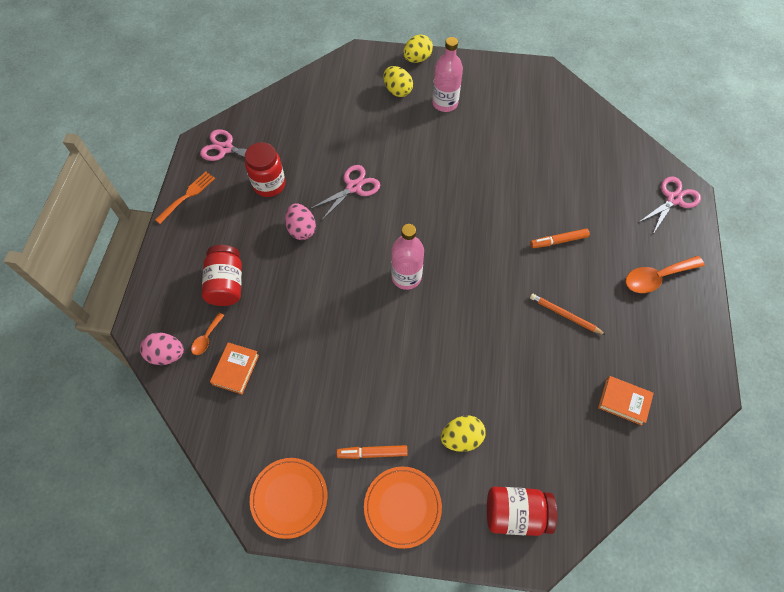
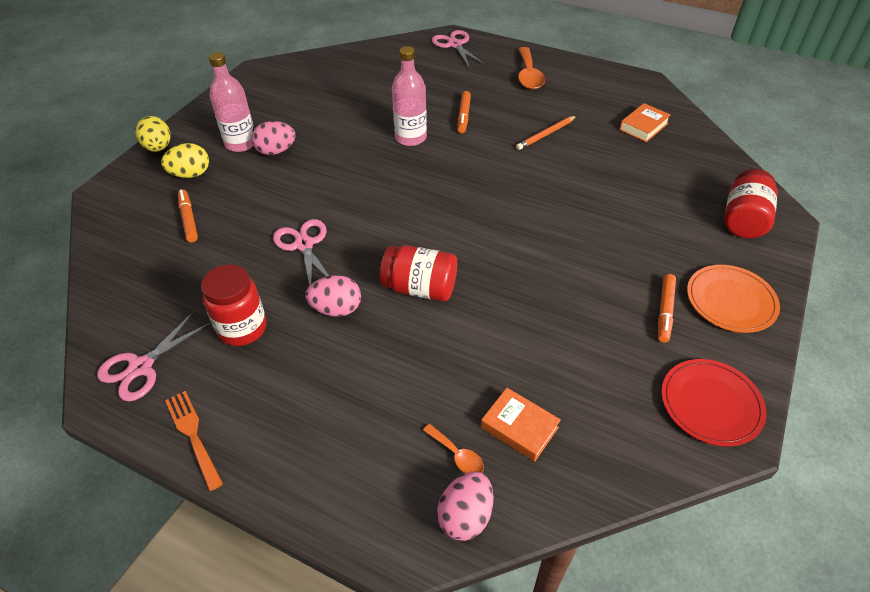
camera: 70 degrees left, 15 degrees down
red jar [202,245,242,306] -> red jar moved to [380,245,457,301]
orange plate [250,458,327,539] -> red plate [661,359,767,447]
pink bottle [391,224,424,290] -> pink bottle moved to [392,46,427,146]
yellow egg [441,416,486,452] -> none
none -> orange marker [178,189,198,242]
none -> pink egg [251,121,296,155]

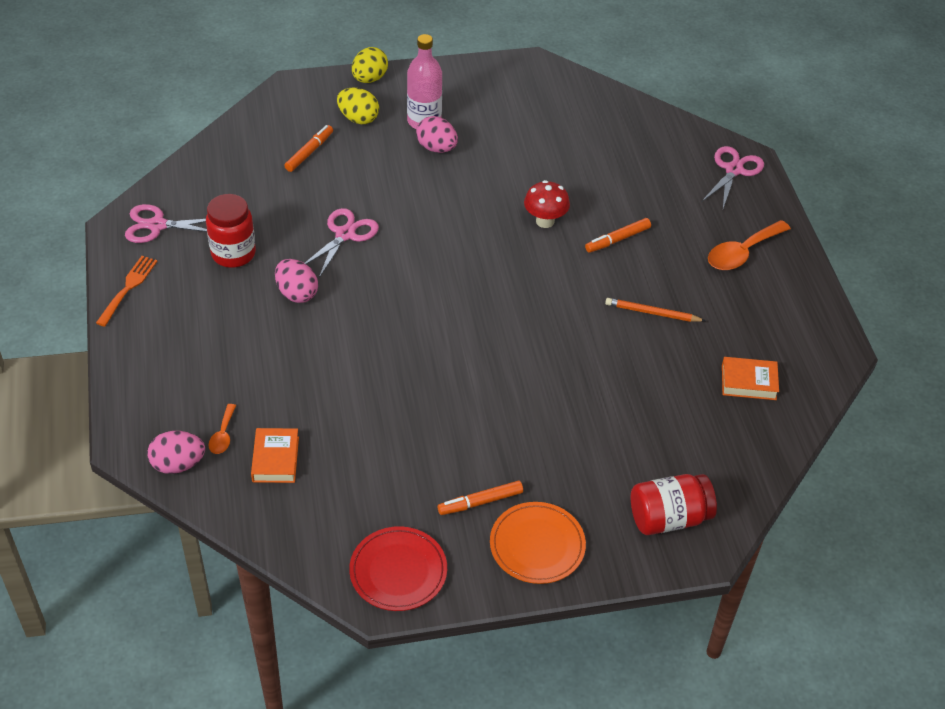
camera: 50 degrees right, 0 degrees up
red jar [380,245,457,301] -> none
pink bottle [392,46,427,146] -> red mushroom [524,180,570,228]

